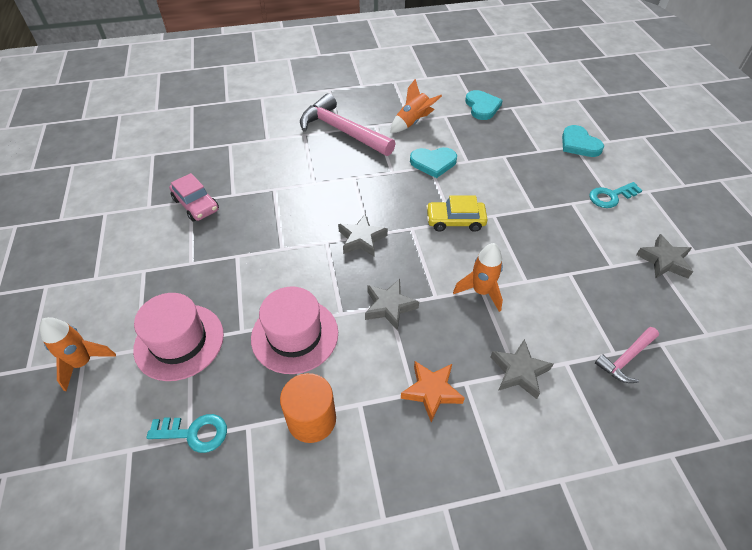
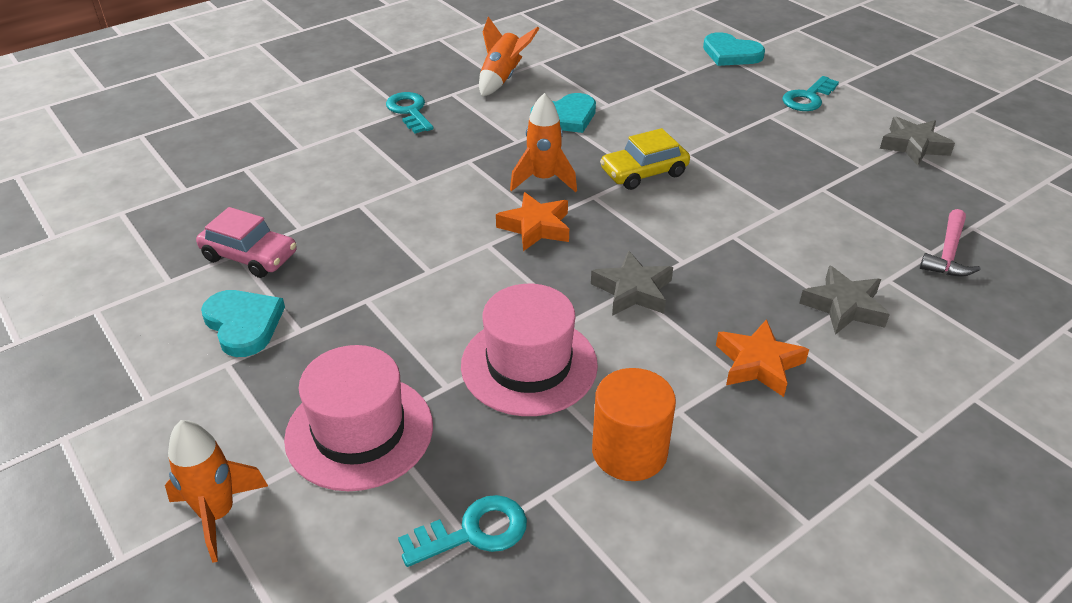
camera: 25 degrees left, 10 degrees down
pink hammer [300,93,396,156] -> turquoise key [386,92,434,133]
grey star [338,214,388,257] -> orange star [496,192,569,251]
orange rocket [453,243,503,312] -> orange rocket moved to [510,93,577,192]
turquoise heart [465,90,503,120] -> turquoise heart moved to [201,290,285,357]

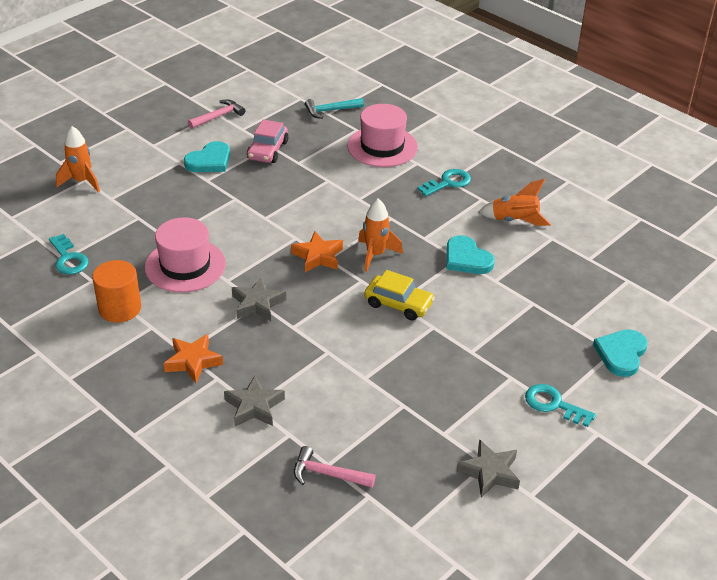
camera: 80 degrees right, 0 degrees up
pink hat [284,345,433,491] -> pink hat moved to [347,104,418,167]
yellow car [600,128,690,190] -> yellow car turned 150 degrees clockwise [364,270,435,321]
none -> pink hammer [188,99,246,129]
none -> turquoise hammer [305,98,364,119]

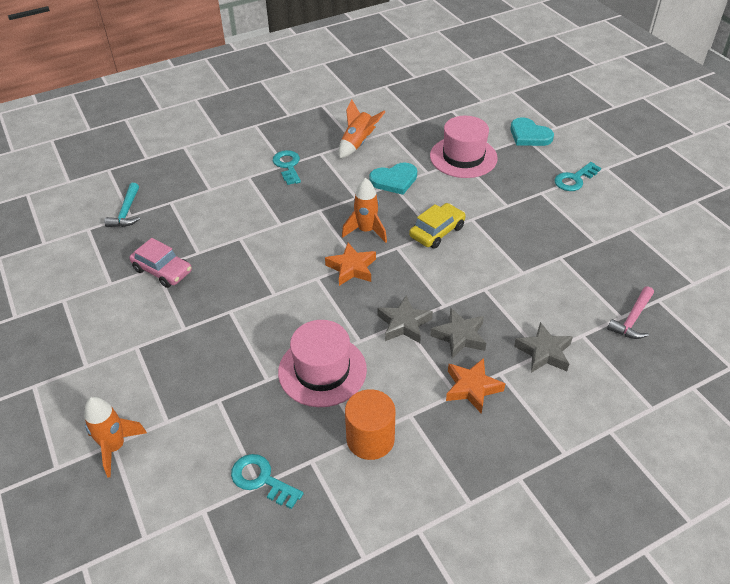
camera: 70 degrees left, 5 degrees up
turquoise key [49,234,89,275] -> turquoise key turned 135 degrees counterclockwise [231,454,304,509]
turquoise heart [184,141,230,172] -> none
pink hammer [188,99,246,129] -> none
pink hat [347,104,418,167] -> pink hat moved to [430,116,498,178]
grey star [457,439,520,498] -> grey star moved to [430,308,486,358]

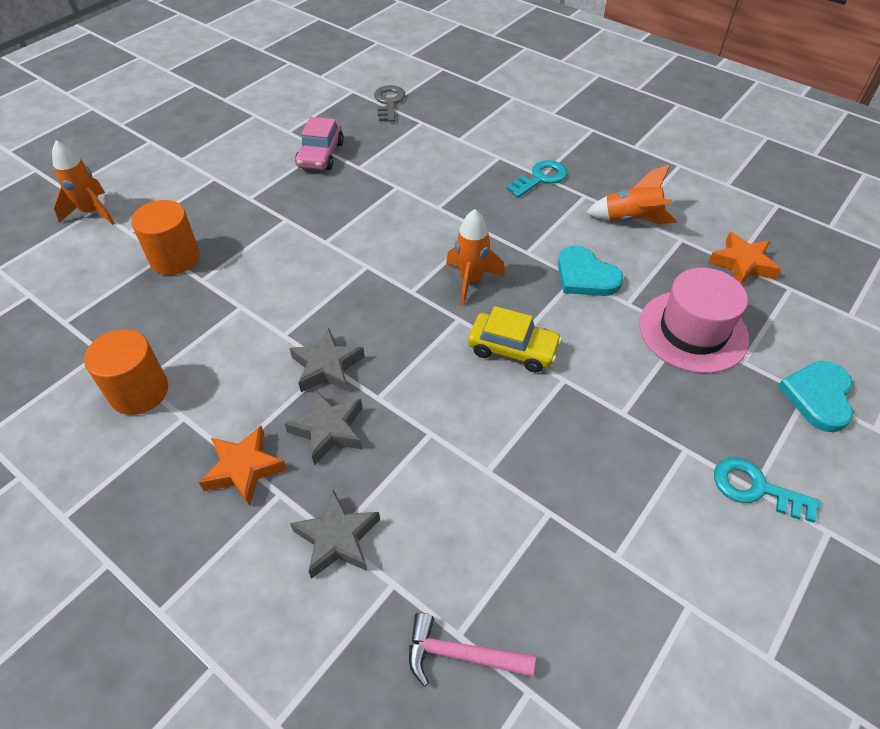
camera: 65 degrees right, 5 degrees up
turquoise hammer [104,183,140,227] -> grey key [374,85,405,122]
turquoise key [231,454,304,509] -> none
pink hat [278,320,367,407] -> none
orange star [325,243,376,286] -> orange star moved to [708,232,781,284]
none -> orange cylinder [131,200,200,275]

